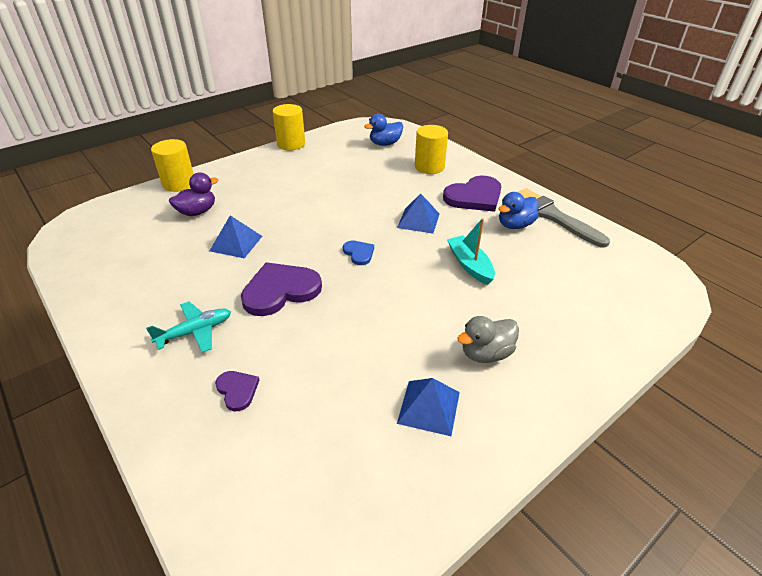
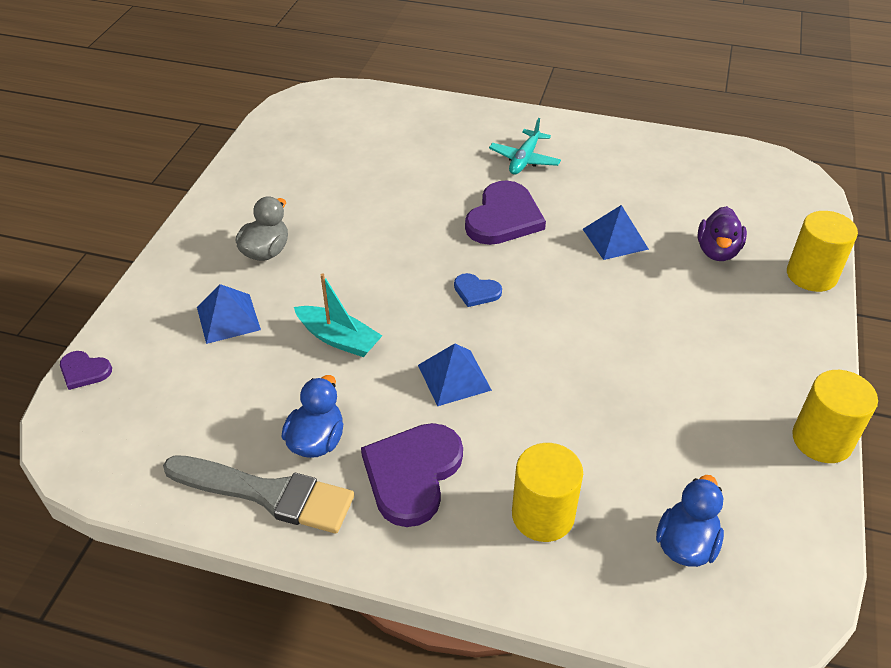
camera: 145 degrees right, 5 degrees up
purple heart [215,371,259,411] -> purple heart moved to [60,351,112,390]
blue pyramid [397,378,460,436] -> blue pyramid moved to [197,284,261,344]

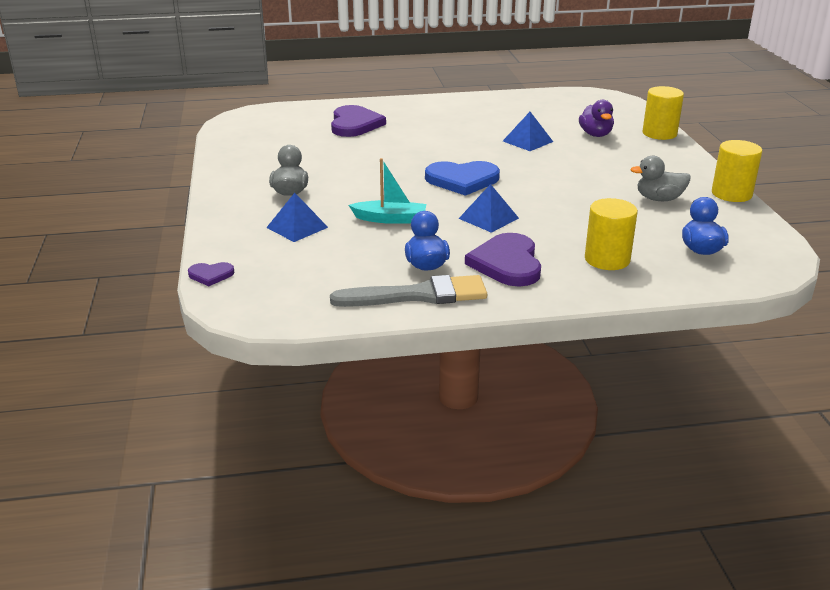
camera: 25 degrees left, 15 degrees down
blue heart [454,273,502,307] -> blue heart [425,161,500,196], size x2.00
purple heart [465,180,546,245] -> purple heart moved to [331,105,386,137]
turquoise plane [489,118,561,175] -> none
none -> grey duck [630,156,691,201]

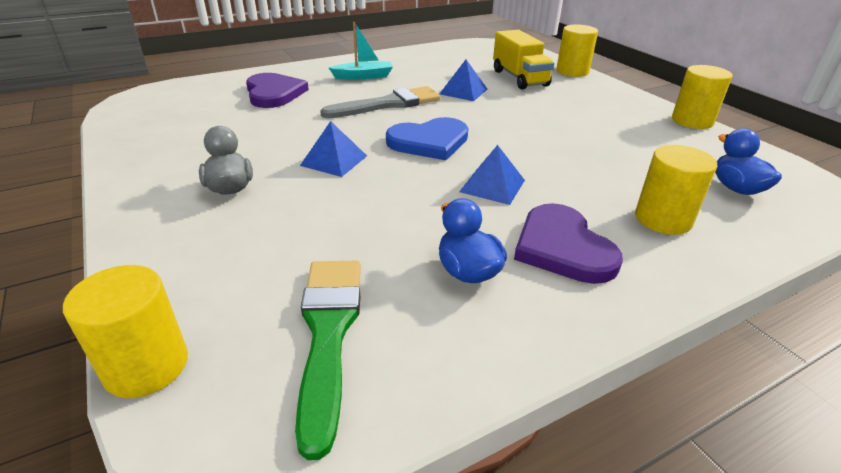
camera: 20 degrees left, 5 degrees up
purple heart [188,262,235,286] -> yellow cylinder [63,265,188,398]
blue pyramid [266,193,328,242] -> blue pyramid moved to [300,121,367,177]
grey brush [330,275,487,307] -> grey brush moved to [320,86,441,118]
turquoise boat [349,158,427,224] -> turquoise boat moved to [329,22,393,80]
purple duck [579,100,614,137] -> yellow truck [493,30,555,90]
grey duck [630,156,691,201] -> none
none -> green brush [295,261,361,460]

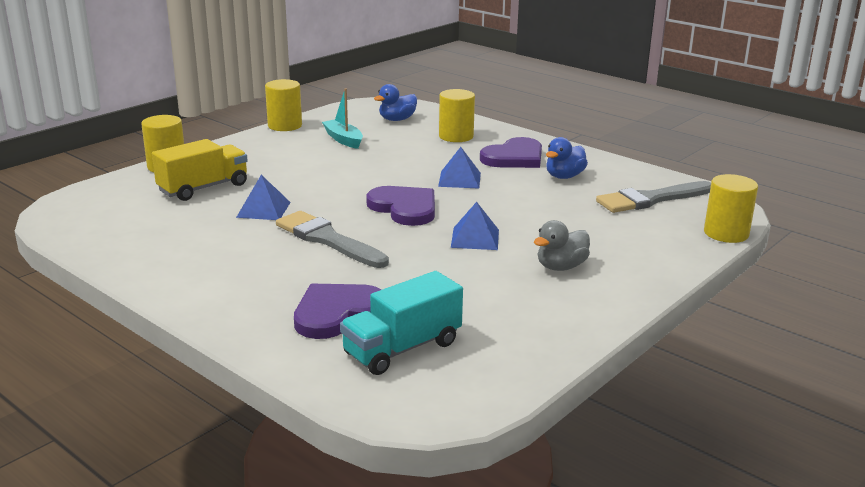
camera: 110 degrees left, 10 degrees down
green brush [295,261,361,460] -> grey brush [596,181,711,213]
turquoise boat [329,22,393,80] -> turquoise boat moved to [322,88,363,149]
blue heart [386,117,468,160] -> purple heart [366,186,435,226]
none -> turquoise truck [340,271,463,375]

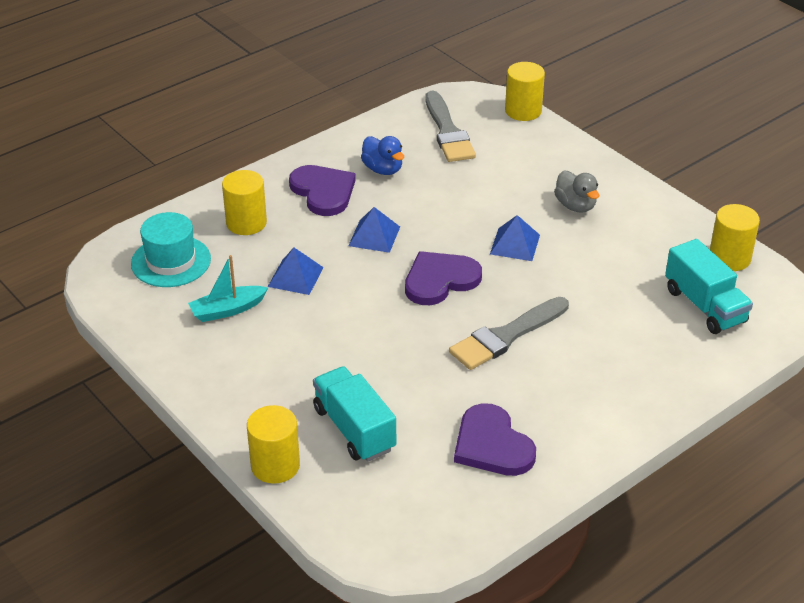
camera: 80 degrees left, 15 degrees up
yellow truck [152,139,248,201] -> turquoise truck [313,366,396,462]
blue pyramid [236,175,291,220] -> blue pyramid moved to [268,248,324,295]
yellow cylinder [265,79,302,131] -> yellow cylinder moved to [710,204,760,271]
purple heart [294,284,381,339] -> purple heart moved to [454,403,536,476]
blue duck [374,84,417,121] -> turquoise hat [131,212,211,287]

